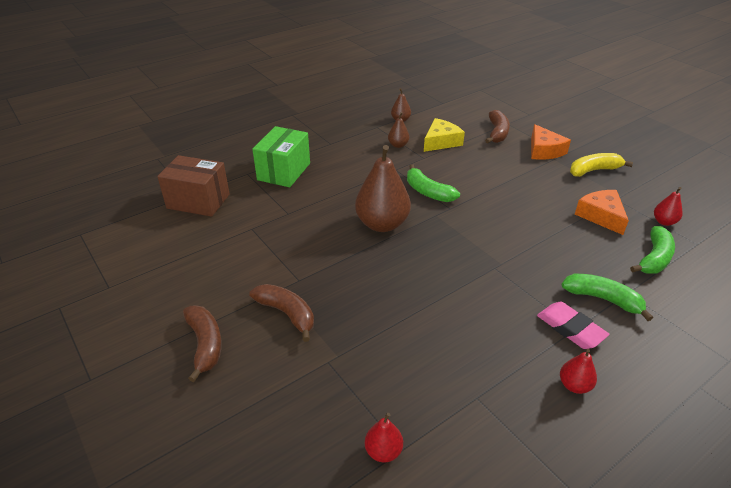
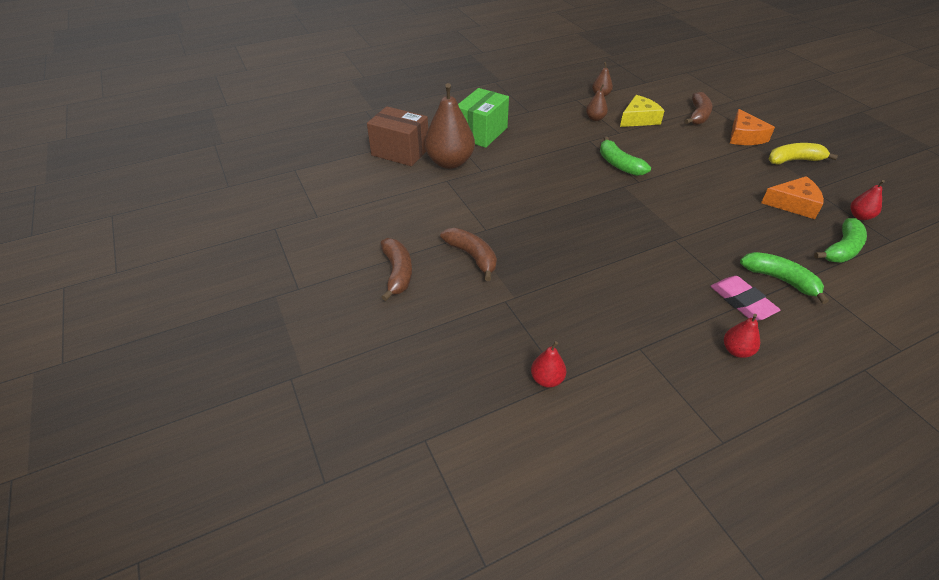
camera: 10 degrees right, 5 degrees up
brown pear [355,145,411,232] -> brown pear moved to [425,83,475,169]
orange cheese [575,190,629,235] -> orange cheese turned 105 degrees clockwise [761,176,824,219]

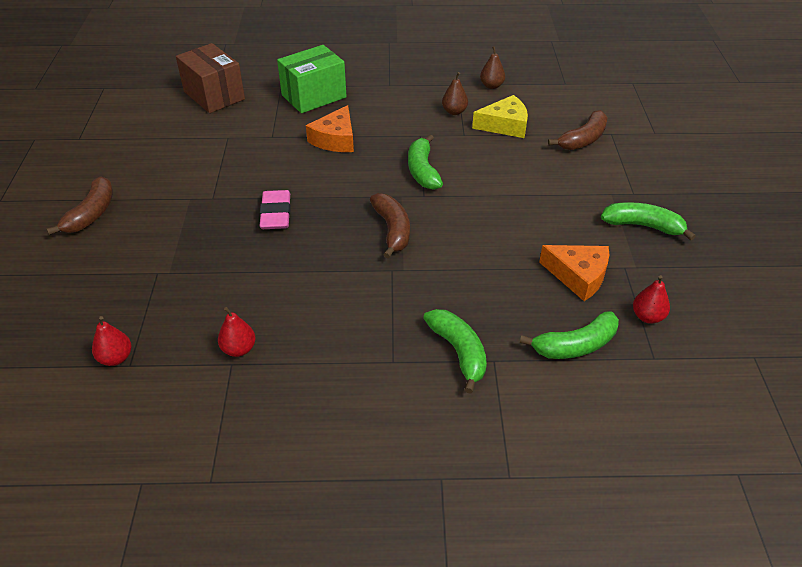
camera: 25 degrees right, 0 degrees up
brown pear [425,83,475,169] -> none
brown banana [440,228,497,281] -> brown banana moved to [370,193,410,258]
pink eraser [710,276,780,321] -> pink eraser moved to [260,190,291,229]
red pear [724,314,760,358] -> red pear moved to [218,307,256,357]
orange cheese [730,109,775,145] -> orange cheese moved to [306,105,354,152]
yellow banana [768,143,838,165] -> green banana [601,202,696,240]

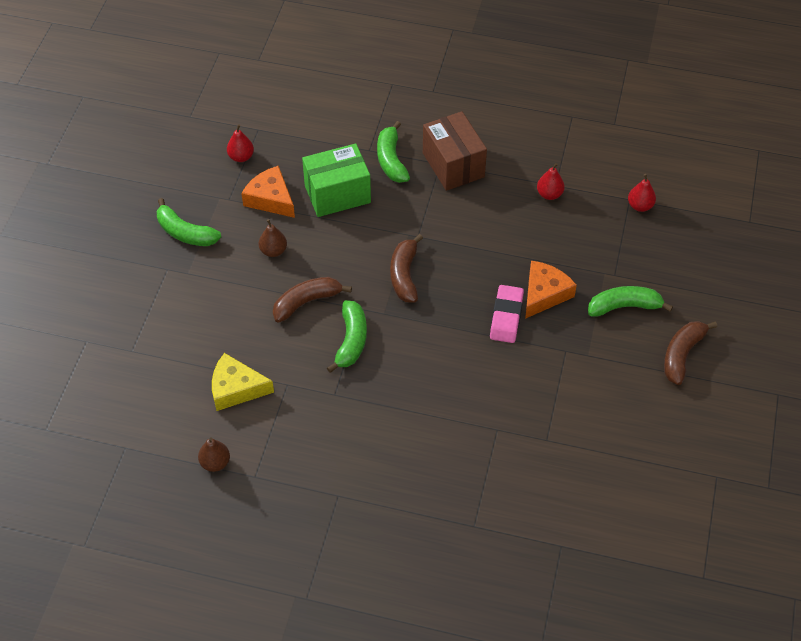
camera: 165 degrees left, 10 degrees up
brown box [176,43,245,113] -> brown box moved to [423,111,487,191]
green box [277,45,347,113] -> green box moved to [302,143,371,217]
orange cheese [306,105,354,152] -> orange cheese moved to [525,261,577,319]
brown pear [442,72,468,115] -> brown pear moved to [259,219,287,257]
green banana [520,311,619,359] -> green banana moved to [588,286,673,317]
brown banana [548,110,608,150] -> brown banana moved to [273,277,352,323]

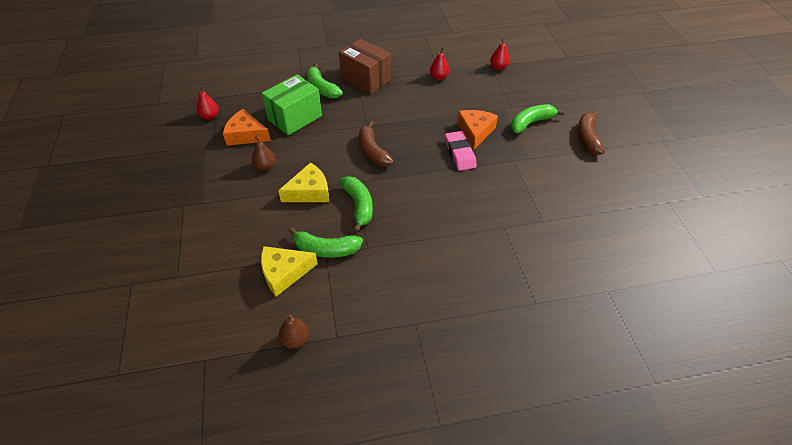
camera: 25 degrees left, 5 degrees down
green banana [157,198,221,246] -> green banana moved to [289,227,363,258]
brown banana [273,277,352,323] -> yellow cheese [278,162,329,202]

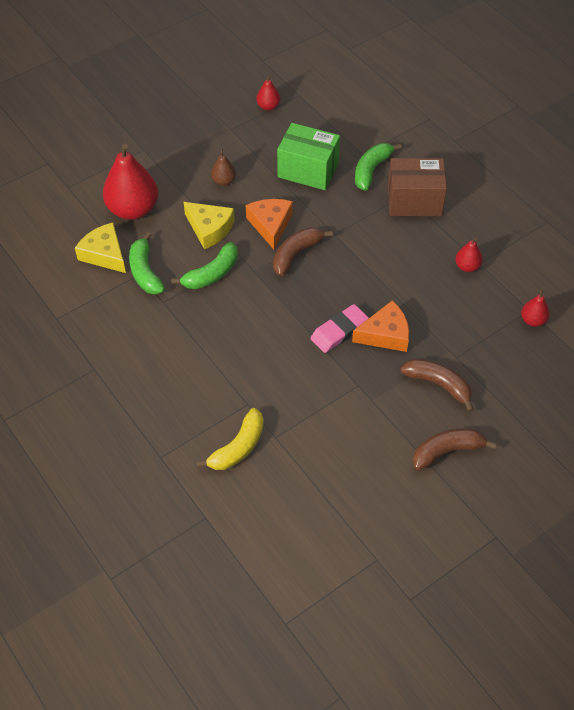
camera: 65 degrees right, 5 degrees up
orange cheese [223,109,271,146] -> orange cheese moved to [246,199,293,249]
brown pear [278,315,309,349] -> none
brown box [339,39,391,94] -> brown box turned 75 degrees clockwise [388,158,447,216]
green banana [511,104,564,133] -> brown banana [400,359,474,412]
none -> red pear [103,144,158,220]
none -> yellow banana [197,408,264,470]

